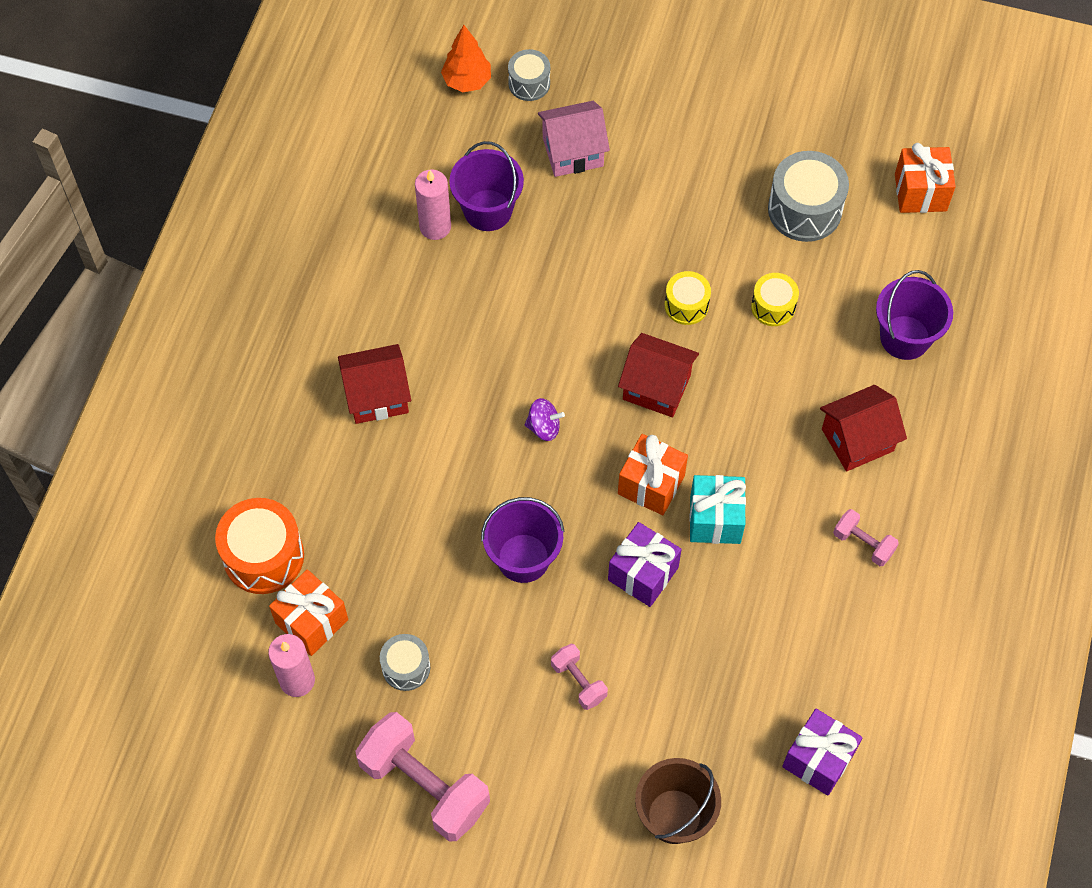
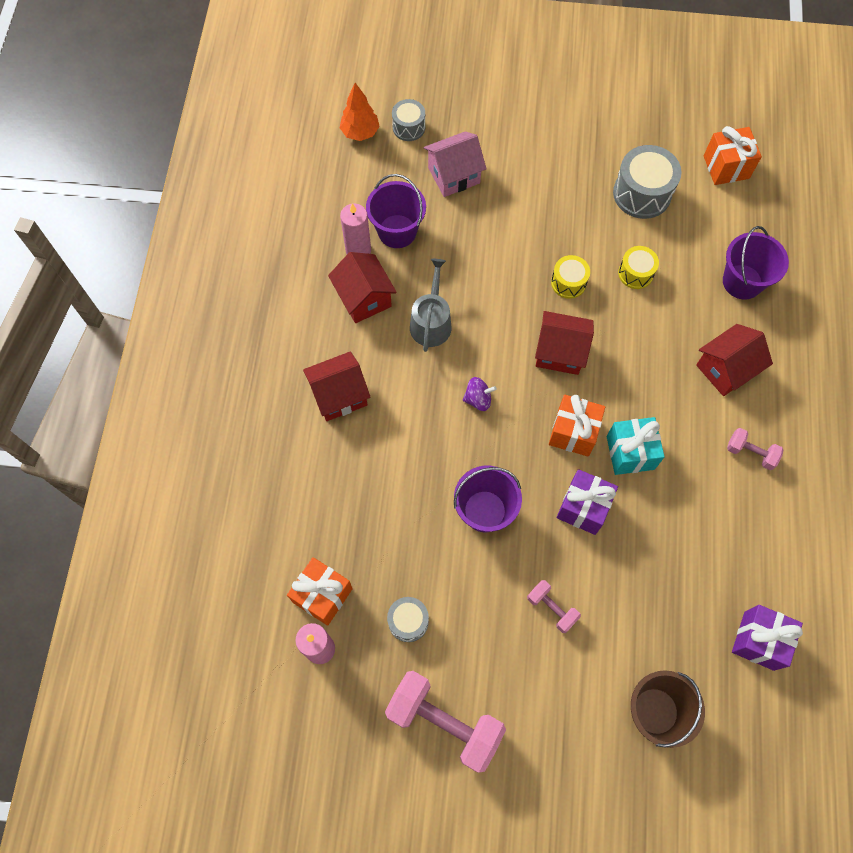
camera: 10 degrees left, 5 degrees up
orange drum [215,498,304,594] -> none
none -> red house [328,252,397,323]
none -> grey watering can [410,259,451,352]

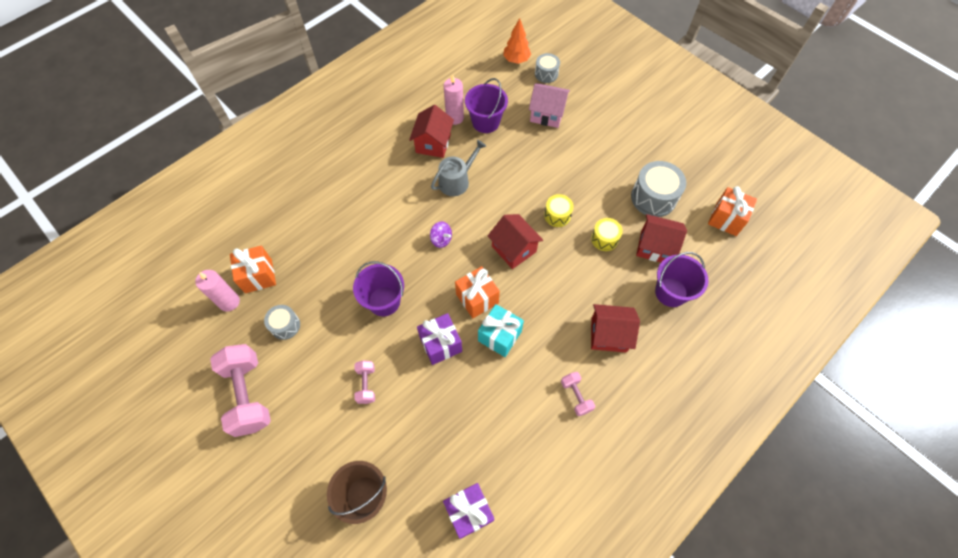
camera: 40 degrees right, 5 degrees down
red house [303,352,370,421] -> red house moved to [636,214,687,262]

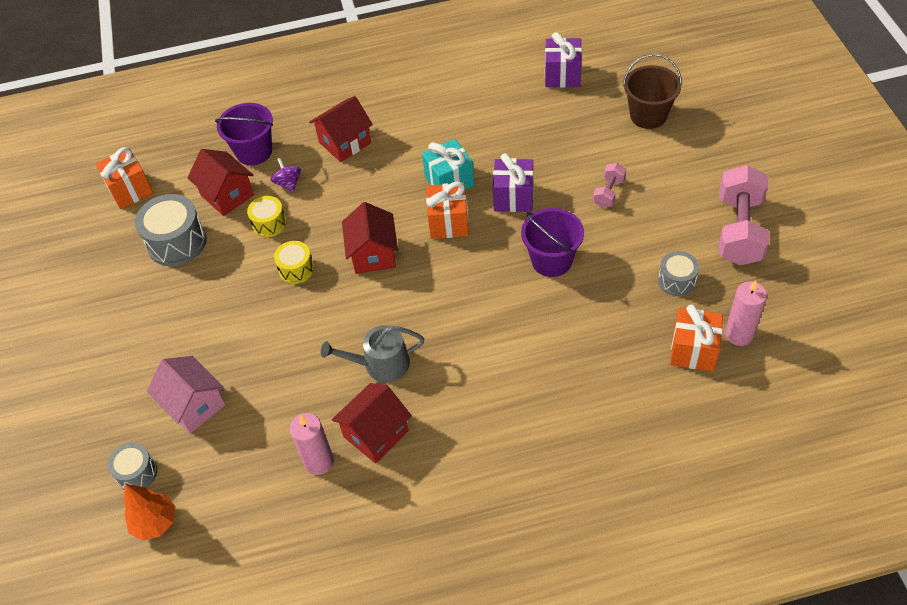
camera: 145 degrees left, 10 degrees down
purple spinning top [430,221,452,248] -> purple spinning top moved to [271,158,301,192]
purple bucket [465,78,508,133] -> none
pink dumbbell [561,372,595,416] -> none
red house [591,304,640,352] -> red house turned 75 degrees counterclockwise [309,96,373,162]

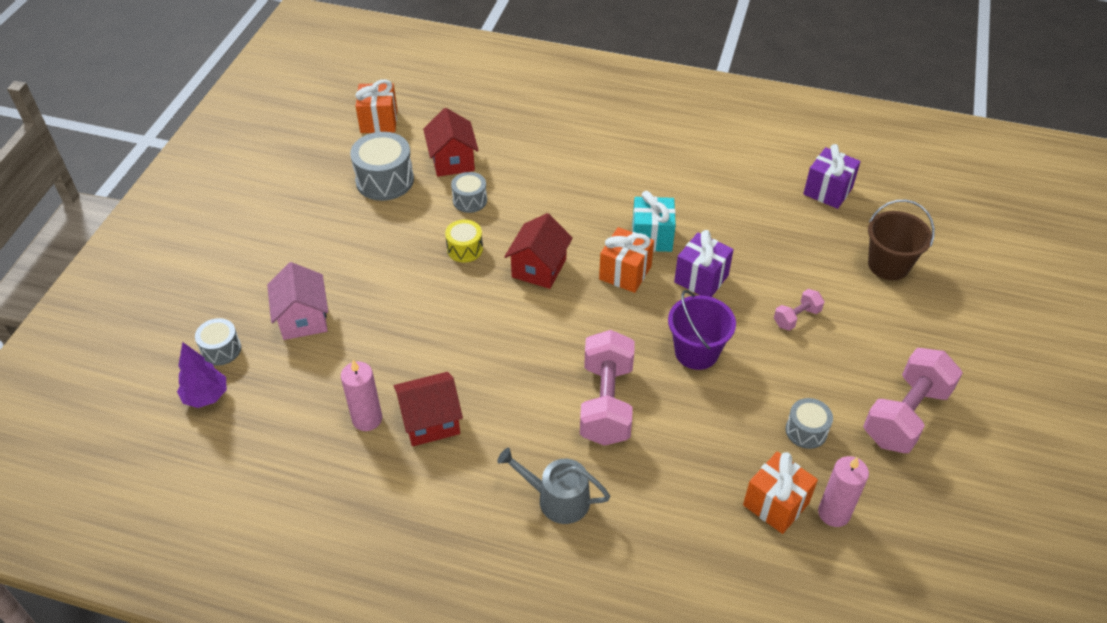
camera: 25 degrees right, 5 degrees down
orange tree [124,484,175,540] -> purple tree [177,342,226,408]
purple bucket [215,103,273,166] -> none
yellow drum [247,196,287,237] -> grey drum [451,172,487,213]
purple spinning top [271,158,301,192] -> none
red house [309,96,373,162] -> none
grey watering can [321,325,424,382] -> grey watering can moved to [497,448,610,524]
none -> pink dumbbell [580,330,635,446]

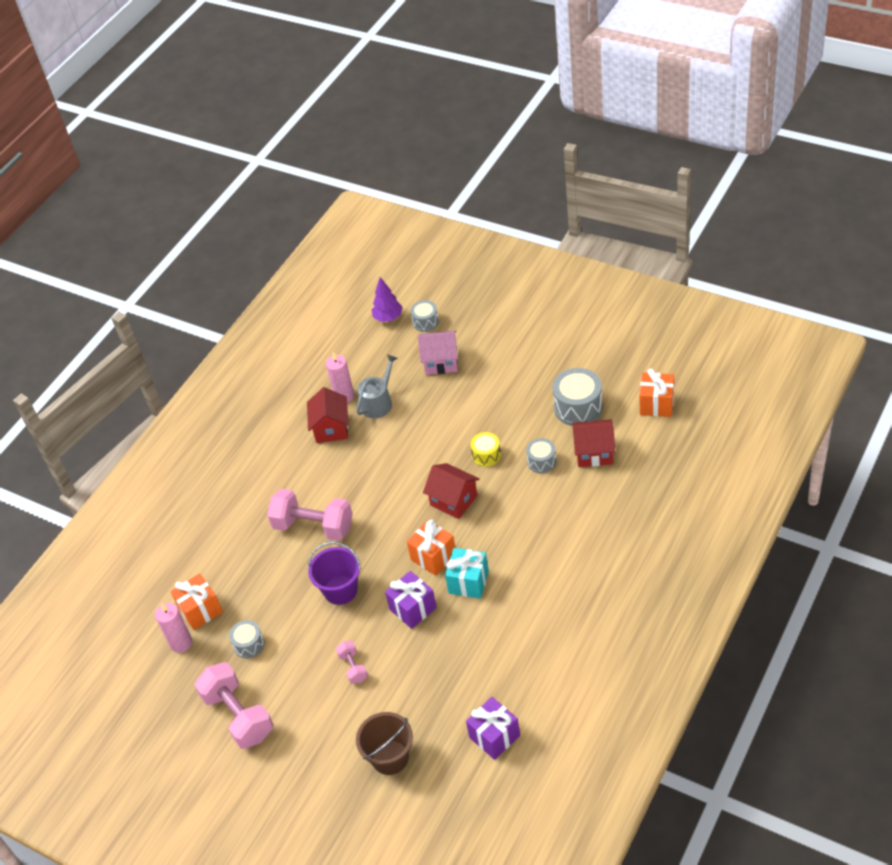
camera: 110 degrees right, 0 degrees up
grey watering can [497,448,610,524] -> grey watering can moved to [356,354,397,418]

